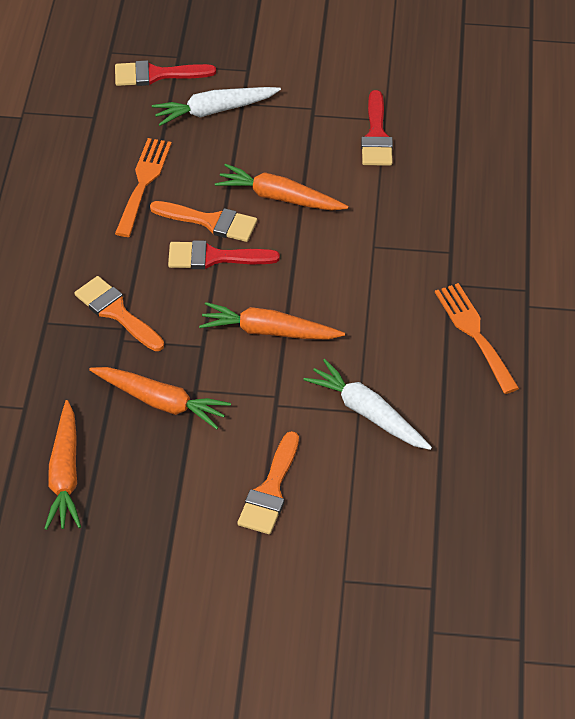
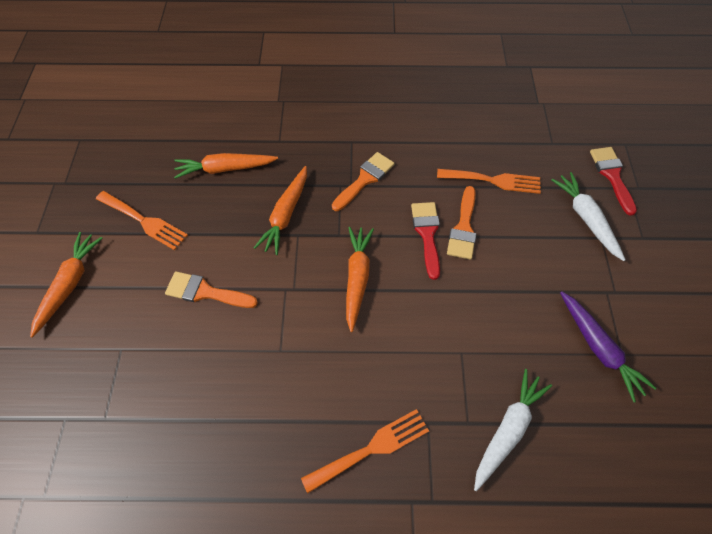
camera: 85 degrees right, 10 degrees up
orange carrot [215,164,348,210] -> orange carrot moved to [30,232,103,338]
white carrot [303,359,432,450] -> white carrot moved to [474,369,552,491]
red brush [361,90,393,166] -> purple carrot [560,291,656,402]
none -> orange fork [96,191,188,250]

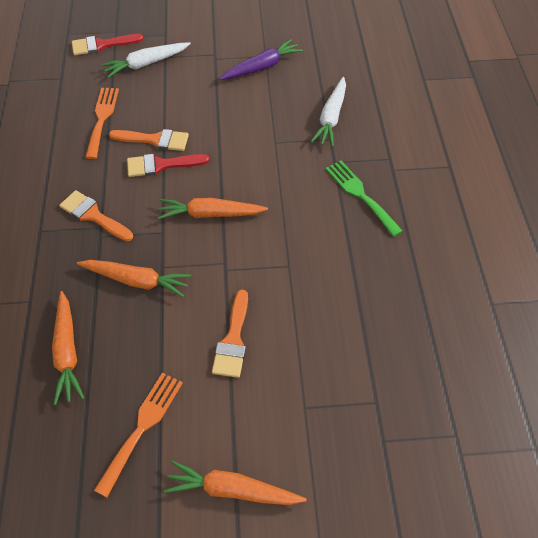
camera: 95 degrees left, 5 degrees down
orange fork [301,409,429,493] -> green fork [326,160,403,237]
white carrot [474,369,552,491] -> white carrot turned 105 degrees counterclockwise [311,77,346,147]

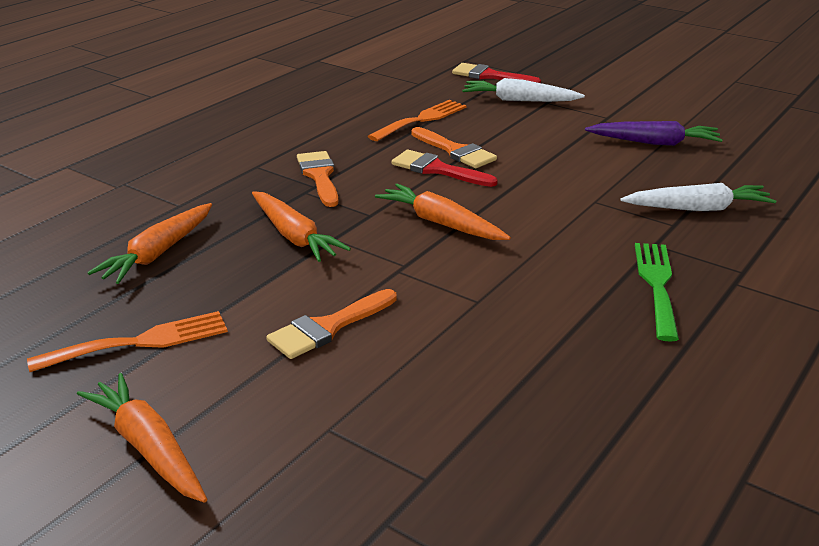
camera: 40 degrees right, 25 degrees down
white carrot [311,77,346,147] -> white carrot turned 150 degrees counterclockwise [620,183,776,211]

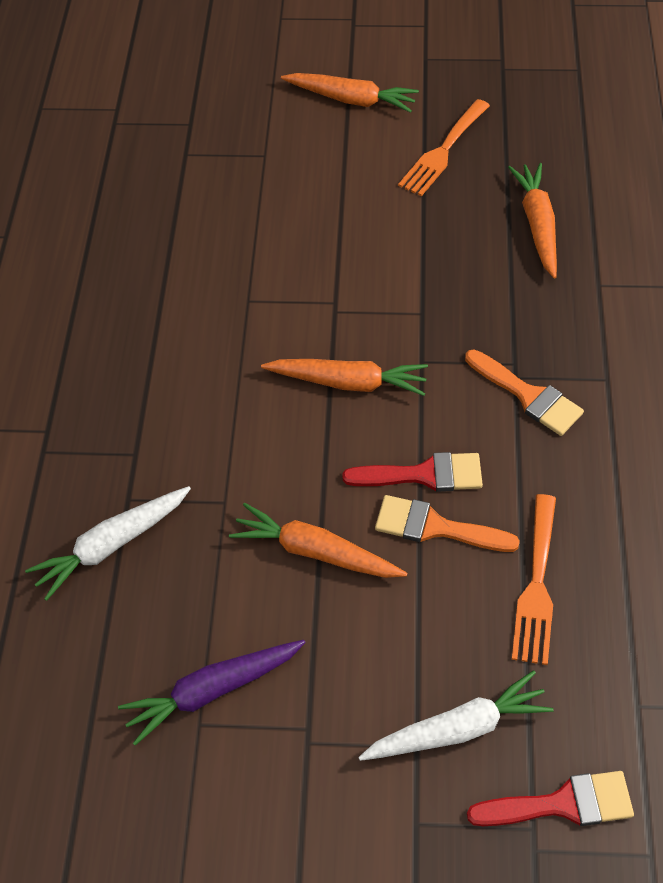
camera: 150 degrees right, 25 degrees up
orange carrot [252,191,351,262] -> orange carrot moved to [229,503,407,578]
orange brush [266,289,397,359] -> none
green fork [635,243,679,342] -> none

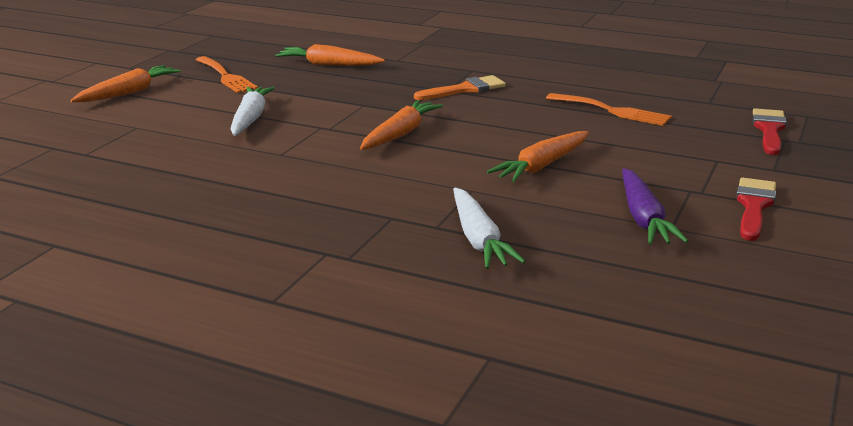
camera: 70 degrees left, 30 degrees down
red brush [342,452,483,492] -> red brush moved to [736,177,776,241]
white carrot [358,671,554,761] -> white carrot moved to [231,87,275,136]
orange brush [375,495,520,552] -> none

